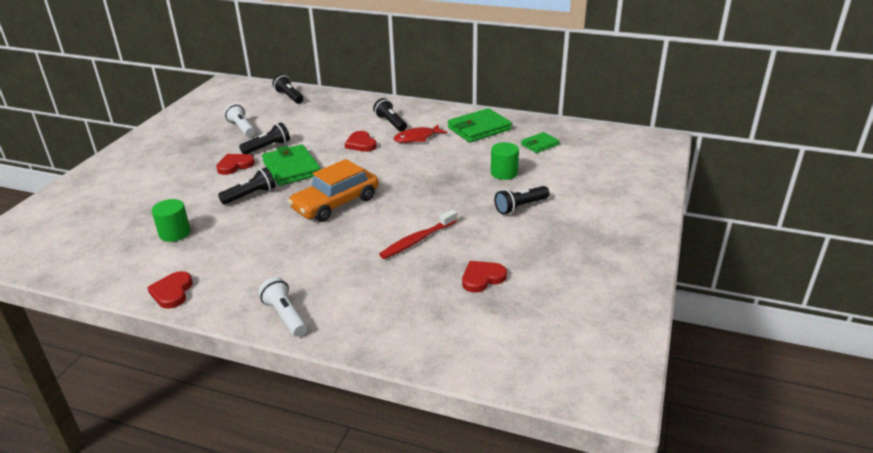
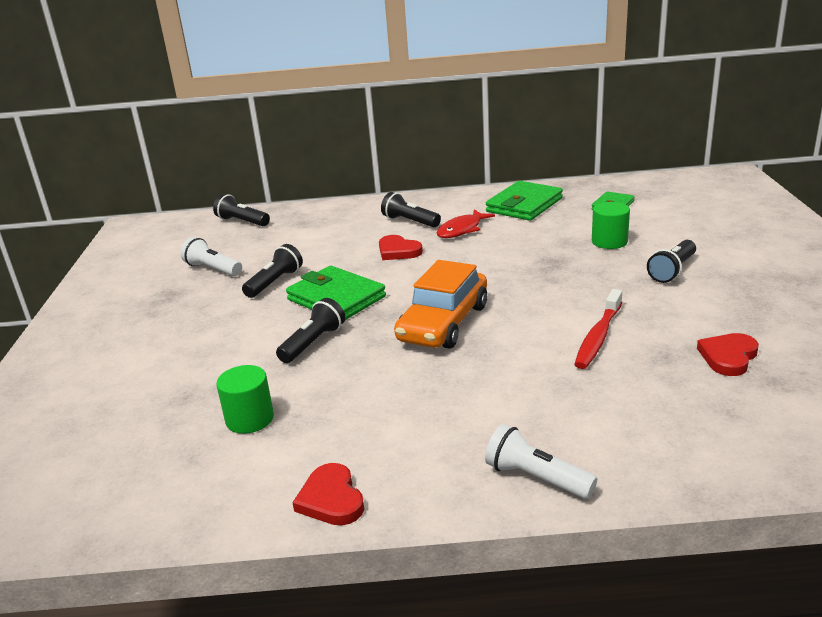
camera: 20 degrees left, 5 degrees down
red heart [216,154,255,175] -> none

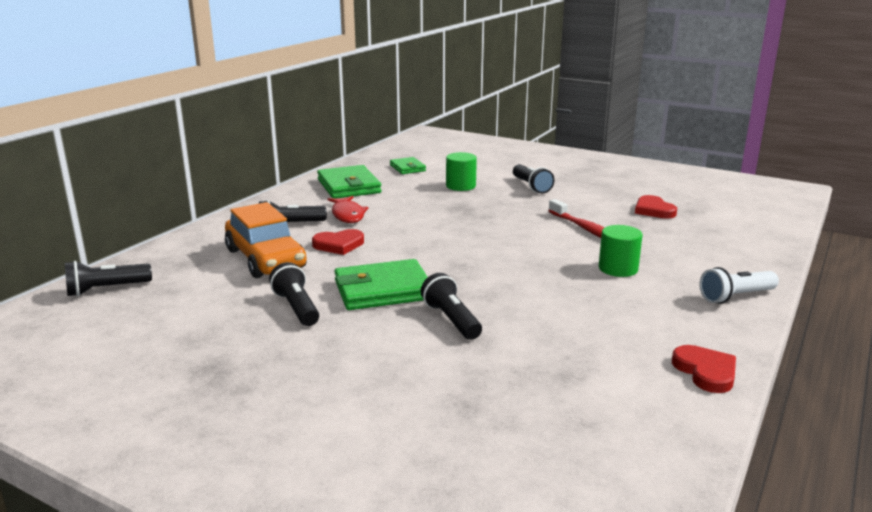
camera: 60 degrees left, 5 degrees down
white flashlight [180,237,242,276] -> none
green cylinder [216,365,274,434] -> green cylinder moved to [599,225,643,277]
red heart [292,463,364,526] -> red heart turned 120 degrees counterclockwise [672,345,736,393]
orange car [394,260,487,349] -> orange car moved to [225,202,306,278]

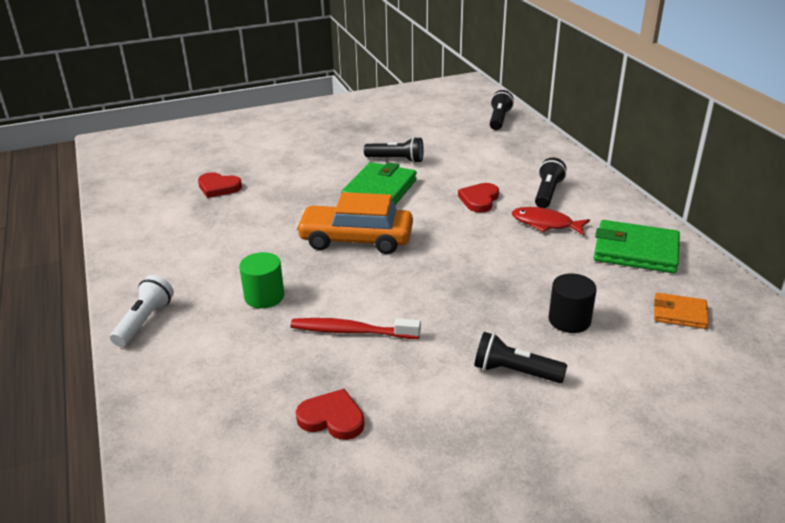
camera: 130 degrees right, 10 degrees up
orange car [225,202,306,278] -> orange car moved to [296,192,413,254]
green wallet [390,157,426,174] -> orange wallet [654,293,709,329]
black flashlight [421,273,482,340] -> none
green cylinder [446,152,477,191] -> black cylinder [548,274,597,333]
red heart [672,345,736,393] -> red heart moved to [198,172,242,198]

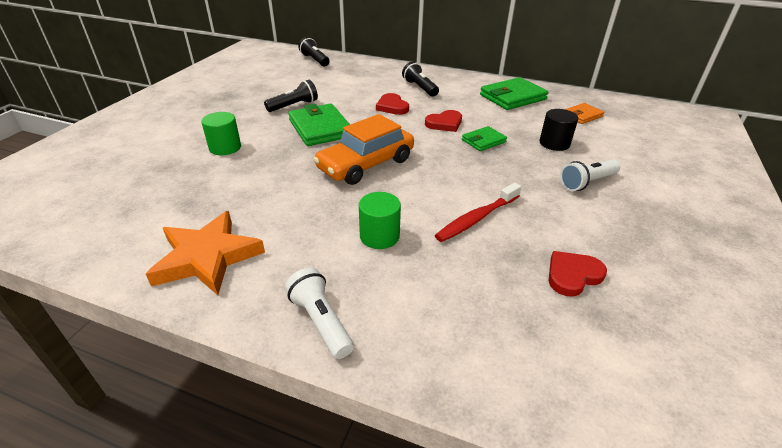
camera: 50 degrees left, 5 degrees up
red heart [198,172,242,198] -> red heart moved to [425,110,462,132]
black flashlight [474,332,567,383] -> white flashlight [560,160,620,191]
red fish [512,207,590,235] -> none
none -> orange star [146,211,265,295]
none -> green cylinder [201,112,241,155]
none -> green wallet [462,126,507,151]

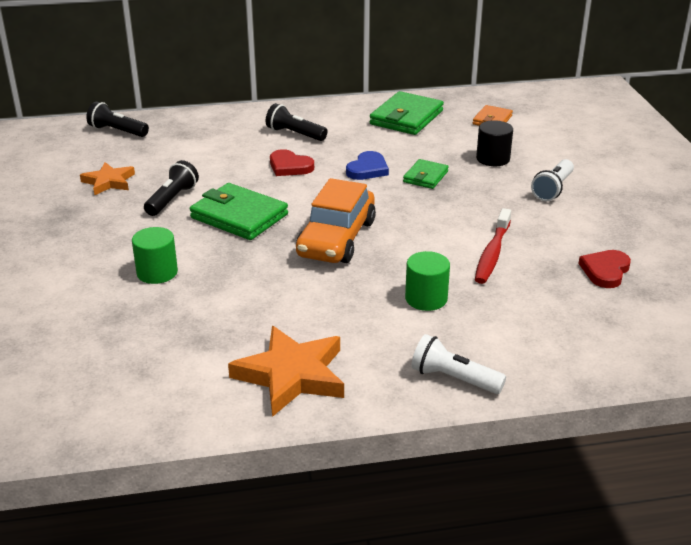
camera: 30 degrees left, 5 degrees down
red heart [425,110,462,132] -> blue heart [346,151,389,180]
none -> orange star [80,162,135,195]

